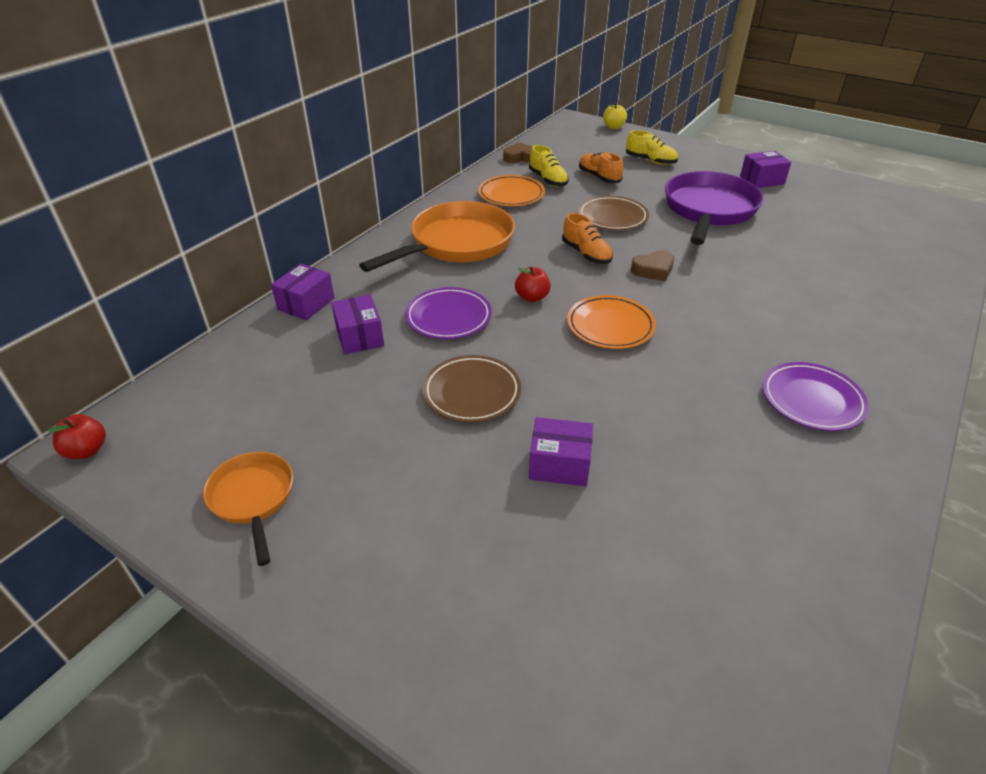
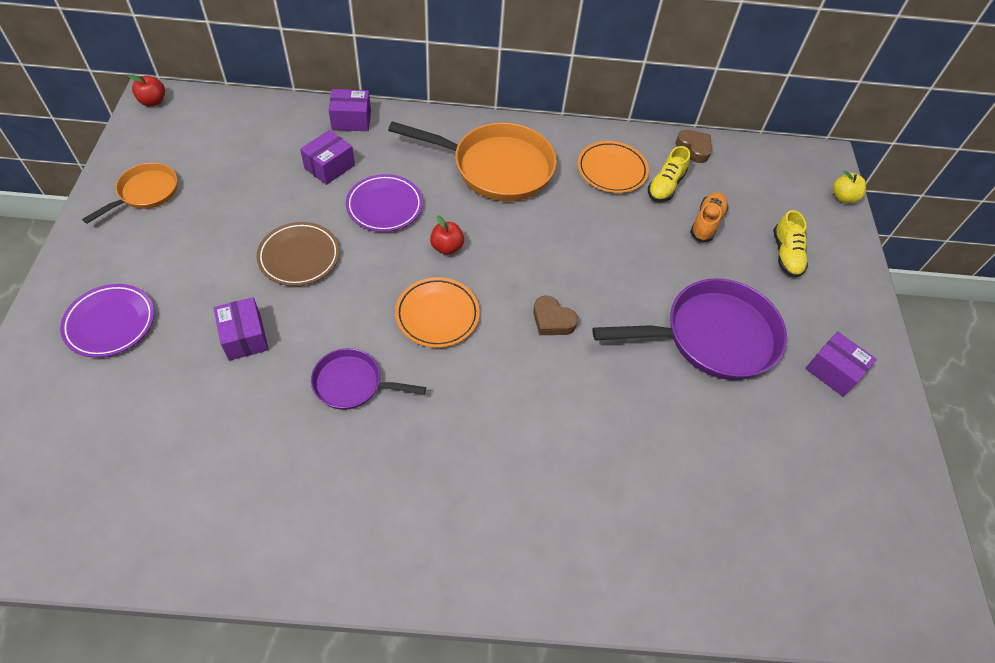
camera: 55 degrees right, 15 degrees up
orange shoe [562,213,613,264] -> none
brown plate [578,196,649,230] -> none
purple plate [763,362,869,431] -> purple plate moved to [60,284,154,358]
none -> purple pan [311,348,426,410]

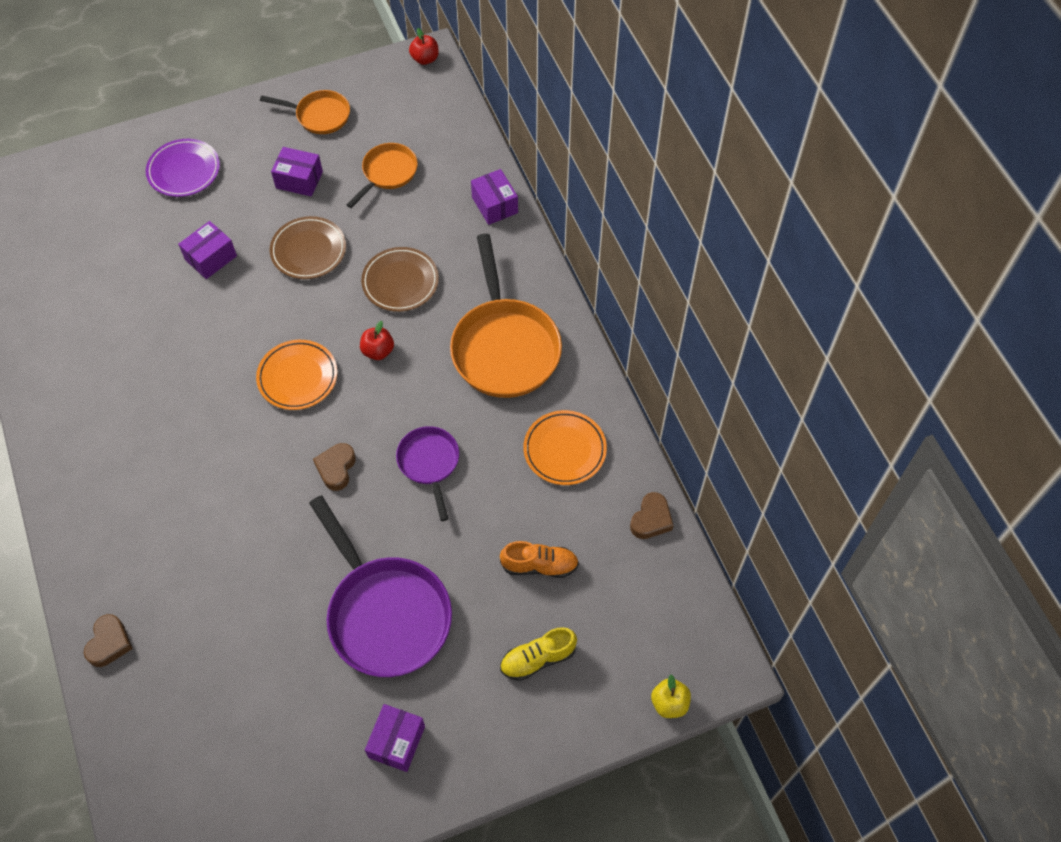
camera: 70 degrees right, 5 degrees up
purple box [300,130,355,185] -> purple box moved to [271,147,323,196]
purple pan [311,348,426,410] -> purple pan moved to [396,426,459,521]
purple plate [346,174,423,232] -> brown plate [361,247,439,312]
yellow shoe [648,146,690,202] -> none
none -> brown heart [84,614,133,667]
none -> orange pan [346,143,418,208]

